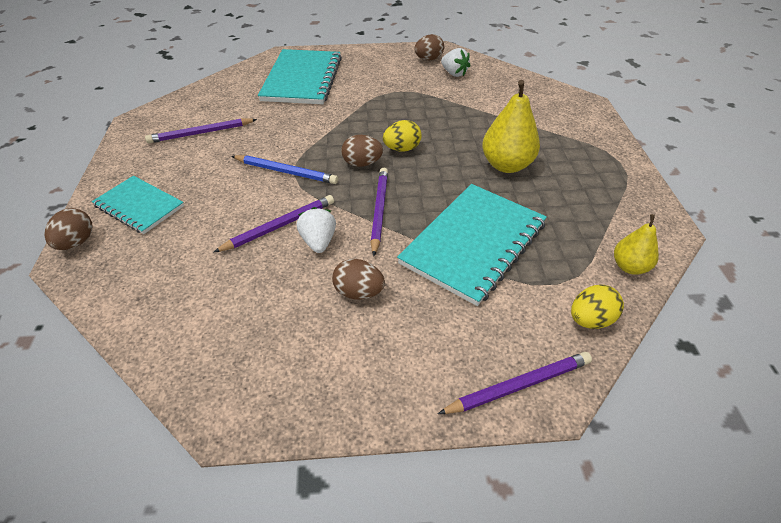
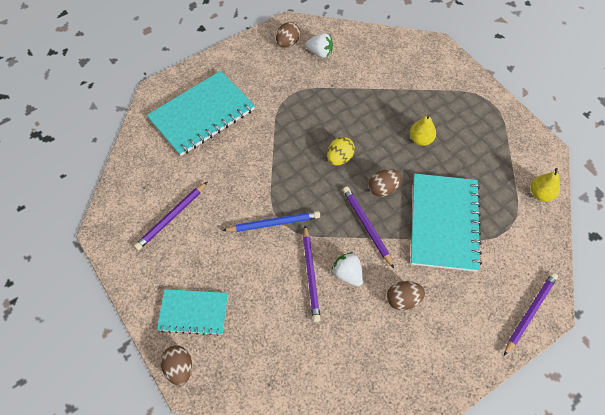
camera: 30 degrees left, 15 degrees up
purple pencil [214,195,334,252] -> purple pencil turned 150 degrees clockwise [303,226,321,322]
turquoise notebook [258,49,342,104] -> turquoise notebook turned 75 degrees clockwise [147,71,255,156]
brown egg [341,135,383,167] -> brown egg moved to [369,169,401,197]
yellow pear [482,80,540,173] -> yellow pear [410,114,436,146], size x0.60
yellow egg [571,285,624,329] -> none

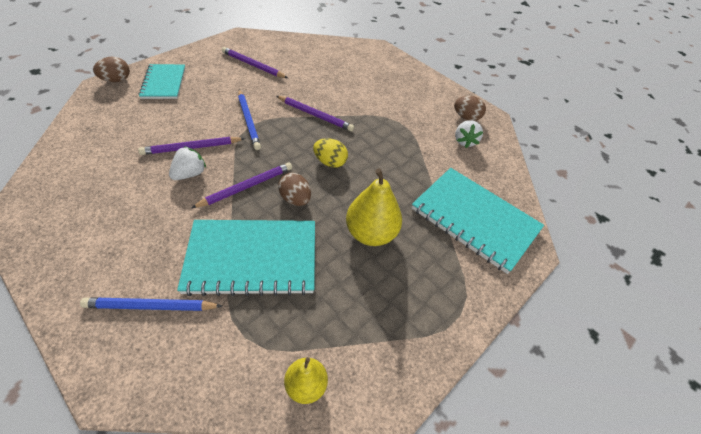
camera: 75 degrees right, 10 degrees down
turquoise notebook [147,71,255,156] -> turquoise notebook moved to [412,168,544,274]
brown egg [387,281,425,310] -> none
yellow pear [410,114,436,146] -> yellow pear [346,168,402,246], size x1.66
purple pencil [504,273,558,356] -> purple pencil moved to [276,96,354,132]
none -> blue pencil [80,297,222,311]

